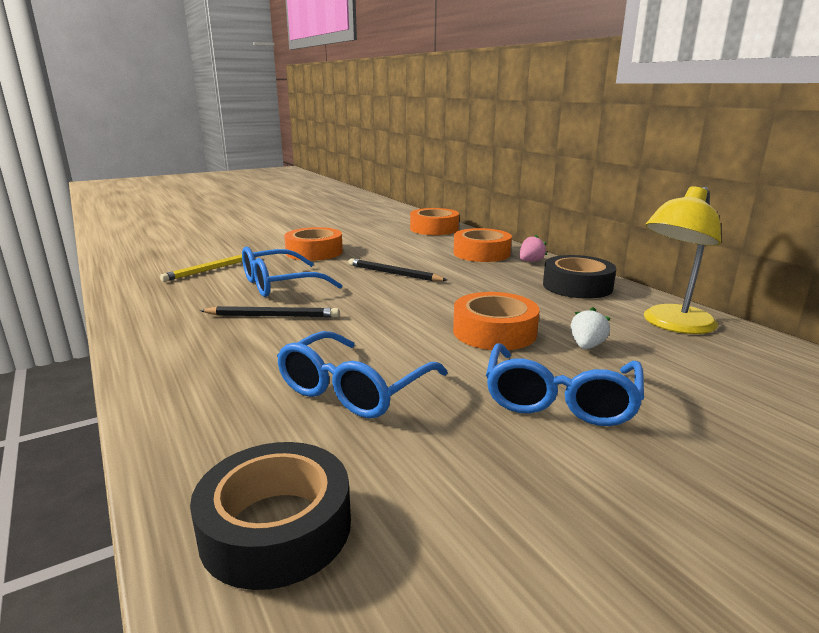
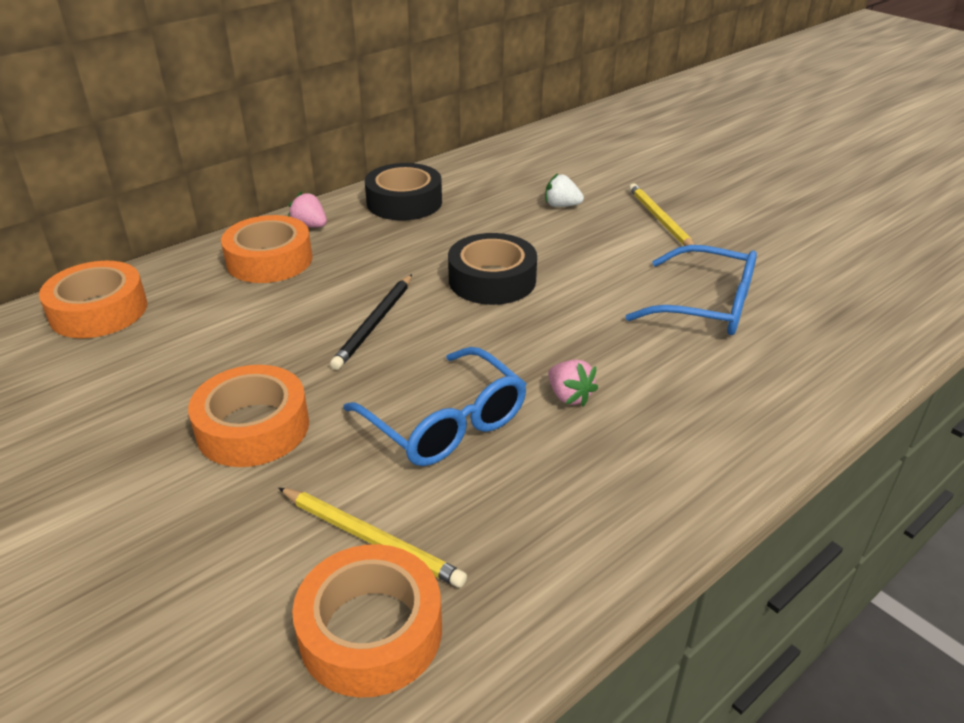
camera: 100 degrees left, 15 degrees up
black tape [190,442,351,590] -> black tape moved to [448,233,537,305]
black pencil [200,306,339,318] -> pink strawberry [548,359,598,407]
orange tape [453,292,540,350] -> orange tape moved to [292,544,442,698]
blue glasses [486,343,644,426] -> yellow pencil [629,183,694,246]
yellow lamp [644,186,721,334] -> none

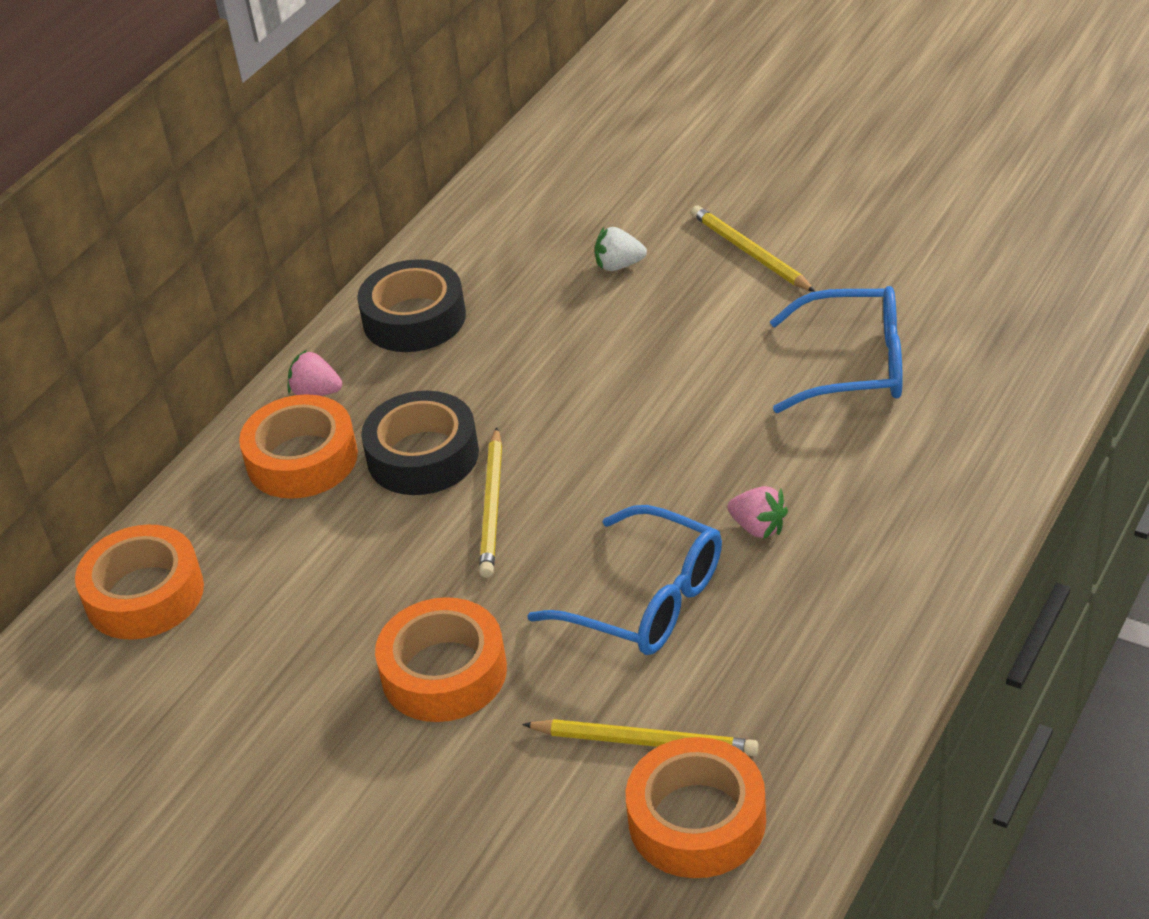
camera: 15 degrees left, 5 degrees up
black pencil [330,274,412,370] -> yellow pencil [479,427,502,578]
black tape [448,233,537,305] -> black tape moved to [361,391,479,495]

